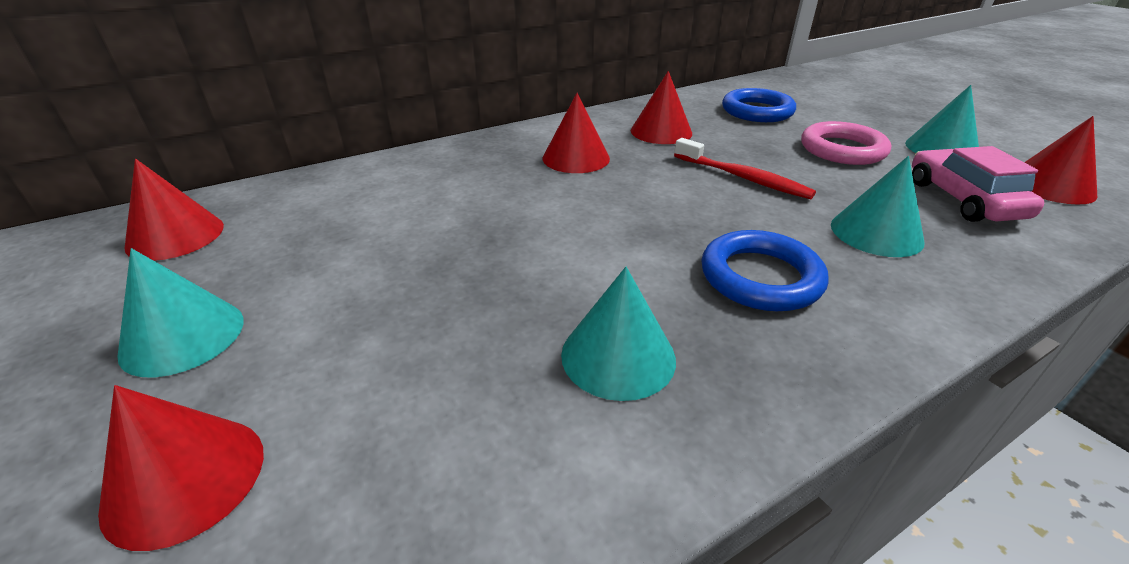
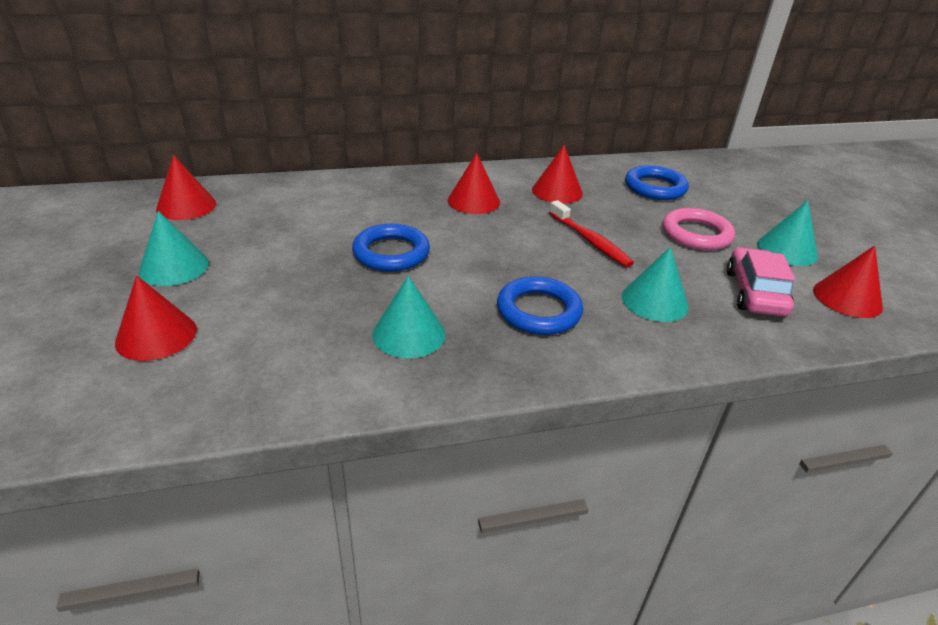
camera: 15 degrees right, 0 degrees up
none -> blue ring [352,224,430,272]

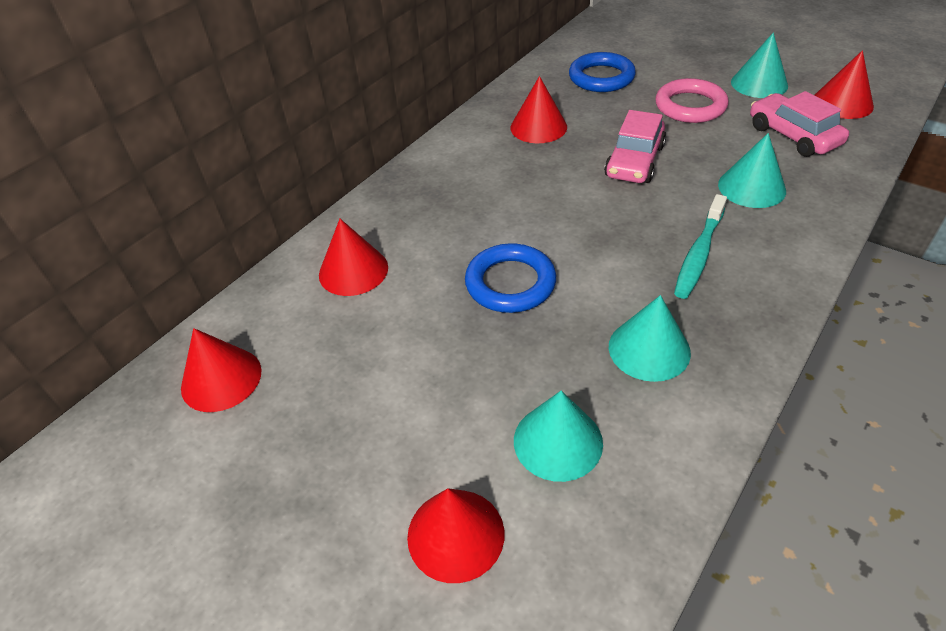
camera: 35 degrees left, 10 degrees up
turquoise cone [139,211,209,286] -> turquoise cone moved to [514,391,603,482]
red cone [448,153,500,214] -> red cone moved to [319,219,388,296]
blue ring [497,276,583,335] -> turquoise toothbrush [674,194,727,299]
red toothbrush [549,200,634,268] -> pink car [604,110,666,183]

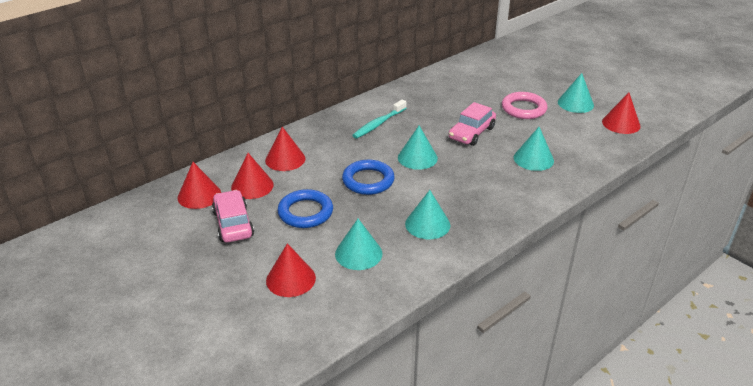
camera: 10 degrees right, 10 degrees down
red cone [510,76,567,143] -> red cone moved to [231,153,274,199]
blue ring [569,52,636,92] -> blue ring moved to [277,189,333,228]
turquoise toothbrush [674,194,727,299] -> turquoise toothbrush moved to [352,99,407,139]
pink car [750,91,849,157] -> pink car moved to [212,190,254,242]
none -> turquoise cone [398,126,438,170]

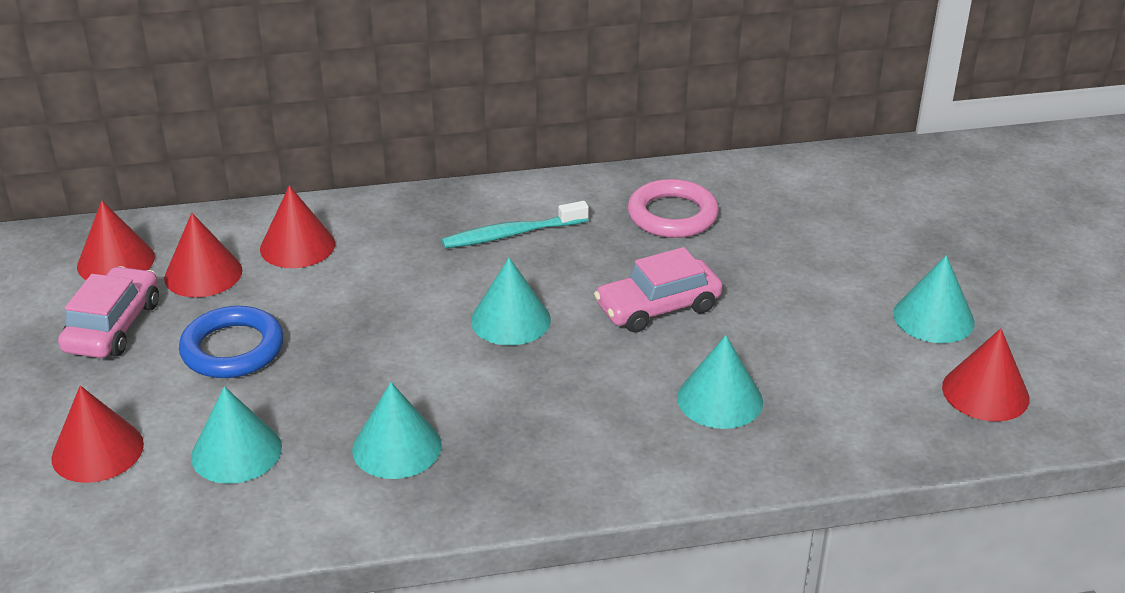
camera: 30 degrees right, 0 degrees up
blue ring [342,160,395,195] -> none
pink ring [502,92,547,119] -> pink ring moved to [628,179,719,238]

